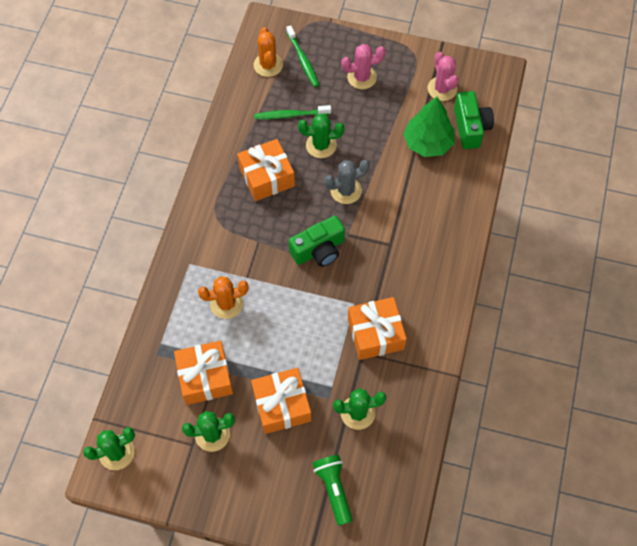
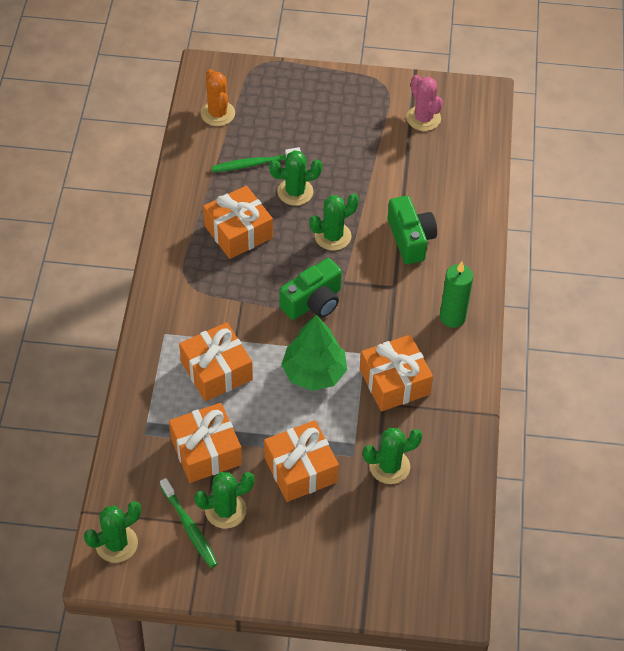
camera: 10 degrees left, 10 degrees down
orange cactus [198,276,249,319] -> orange gift [179,322,253,401]
green toothbrush [286,25,319,87] -> green toothbrush moved to [160,478,218,568]
green flashlight [313,455,353,526] -> none
grey cactus [324,160,370,204] -> green cactus [310,193,359,251]
pink cactus [341,44,386,89] -> none
green tree [403,97,455,157] -> green tree moved to [281,315,347,391]
green camera [454,91,494,149] -> green camera moved to [387,196,437,264]
none -> green candle [440,261,473,328]

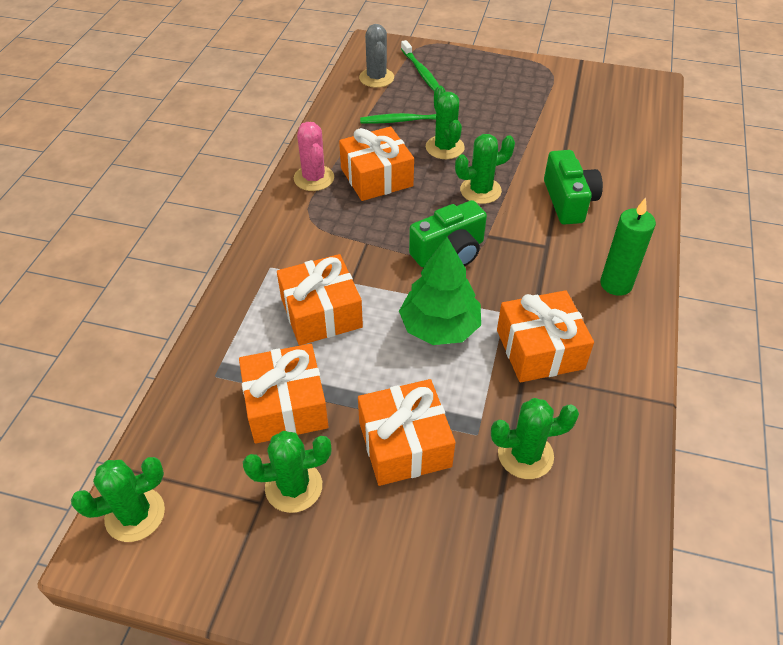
camera: 10 degrees right, 5 degrees down
green toothbrush [160,478,218,568] -> green toothbrush moved to [401,40,439,91]
orange cactus [201,69,235,126] -> grey cactus [359,24,394,88]
green cactus [269,150,322,206] -> green cactus turned 75 degrees clockwise [426,86,465,159]
pink cactus [406,75,443,131] -> pink cactus moved to [294,122,334,191]

